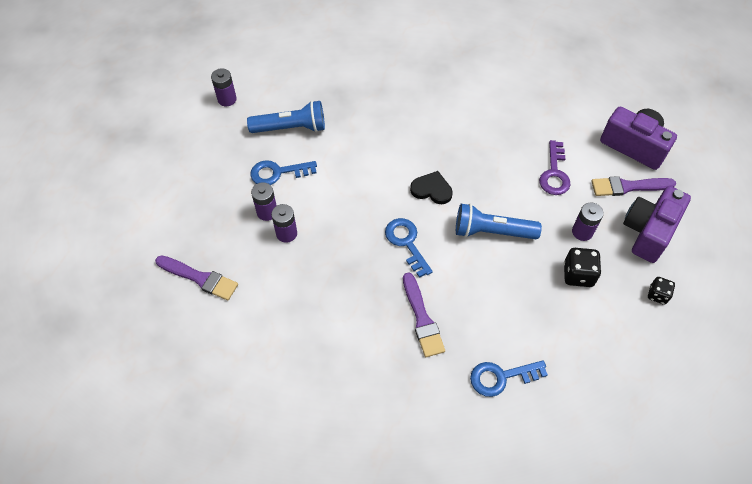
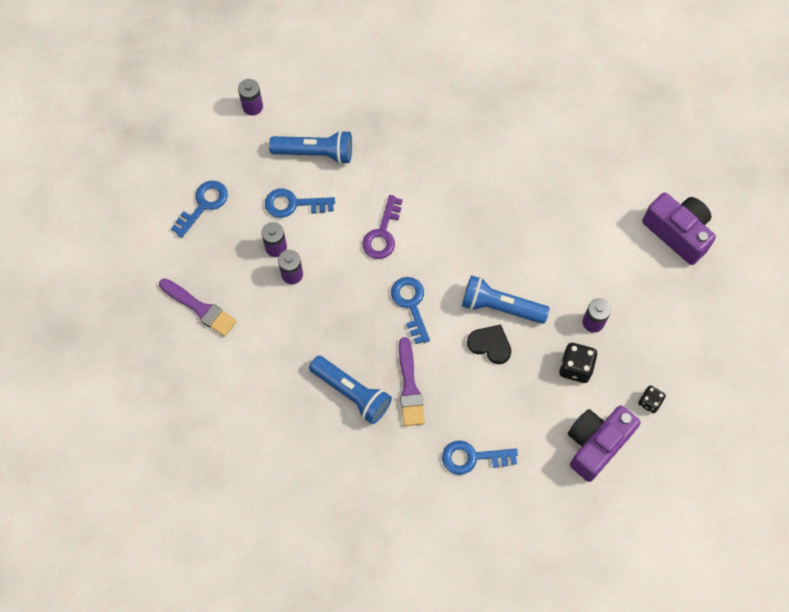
camera: 10 degrees right, 10 degrees up
black heart [410,171,453,204] -> black heart moved to [467,325,511,364]
purple key [539,140,570,195] -> purple key moved to [362,195,403,259]
purple brush [591,176,676,196] -> none
purple camera [623,186,691,263] -> purple camera moved to [568,405,640,482]
none -> blue key [171,181,228,238]
none -> blue flashlight [309,356,392,424]

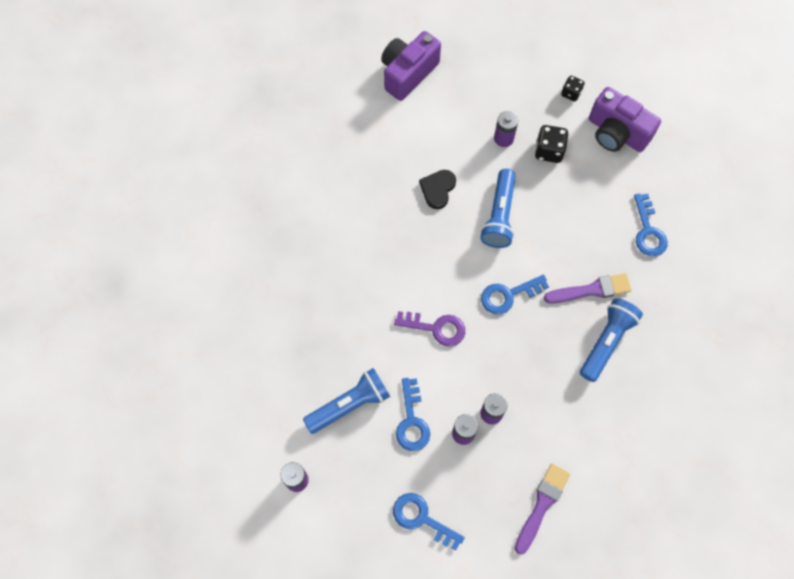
camera: 95 degrees left, 0 degrees up
blue flashlight [269,130,352,164] -> blue flashlight turned 60 degrees clockwise [303,368,390,434]
black heart [467,325,511,364] -> black heart moved to [419,170,456,209]

